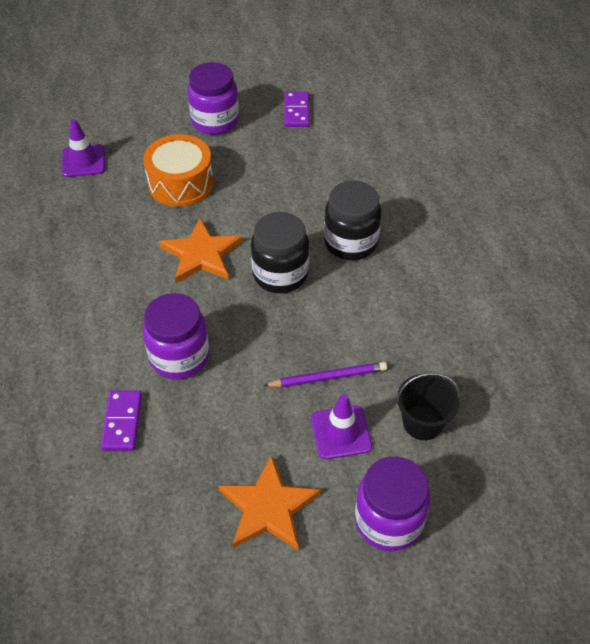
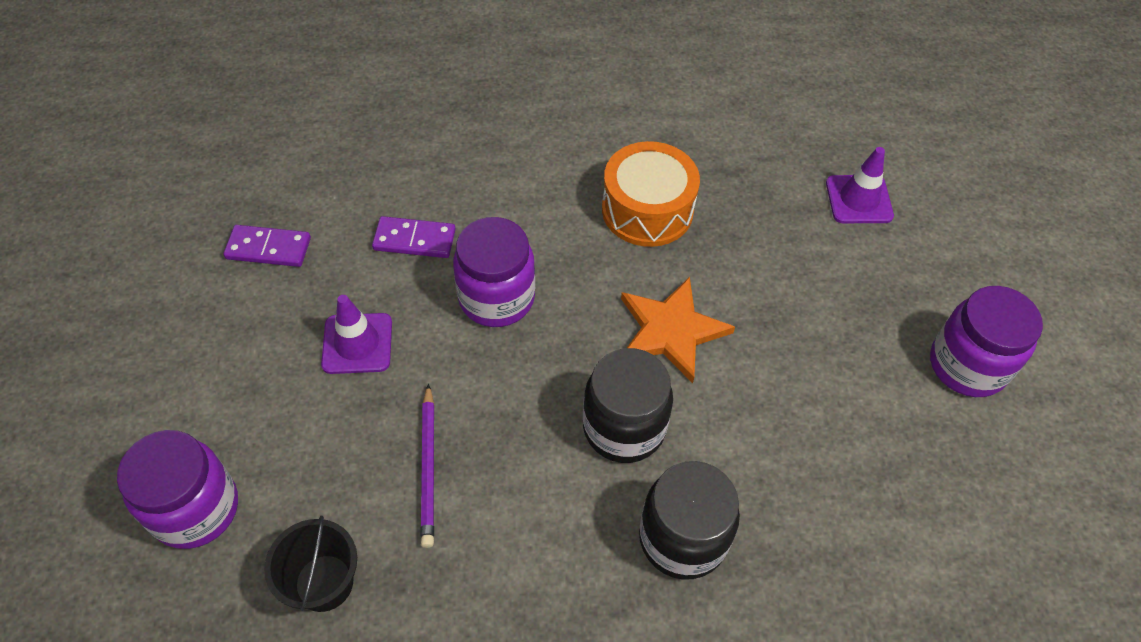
camera: 95 degrees right, 5 degrees up
orange drum [143,134,214,207] -> orange drum moved to [602,141,700,247]
orange star [218,455,321,551] -> none
purple domino [284,92,310,127] -> purple domino moved to [224,225,311,267]
purple traffic cone [311,394,372,459] -> purple traffic cone moved to [321,295,392,374]

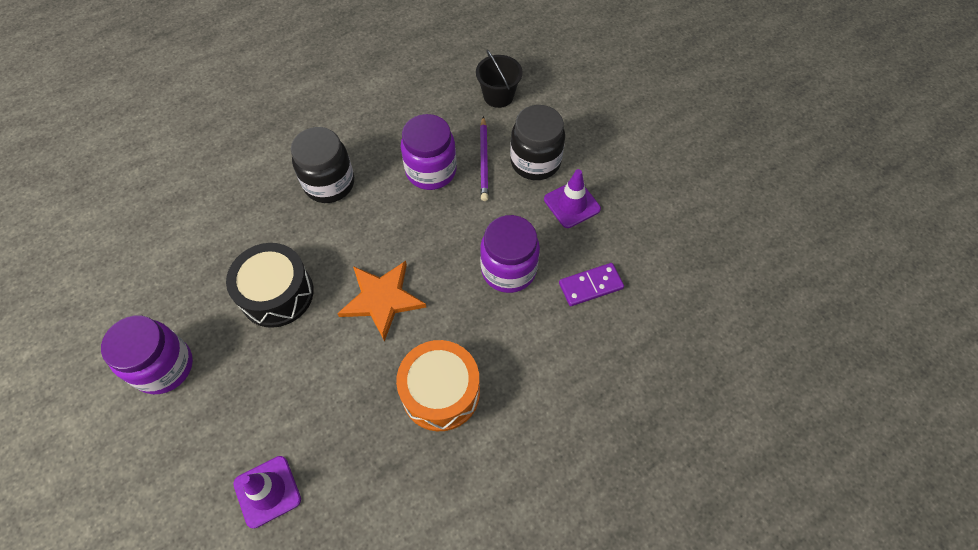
camera: 155 degrees right, 5 degrees up
purple jar [117,430,238,549] -> purple jar moved to [401,114,457,190]
purple domino [224,225,311,267] -> none
purple pencil [420,384,434,548] -> purple pencil turned 150 degrees counterclockwise [480,116,489,201]
black jar [583,348,673,463] -> black jar moved to [510,105,565,180]
none -> black drum [226,243,314,328]

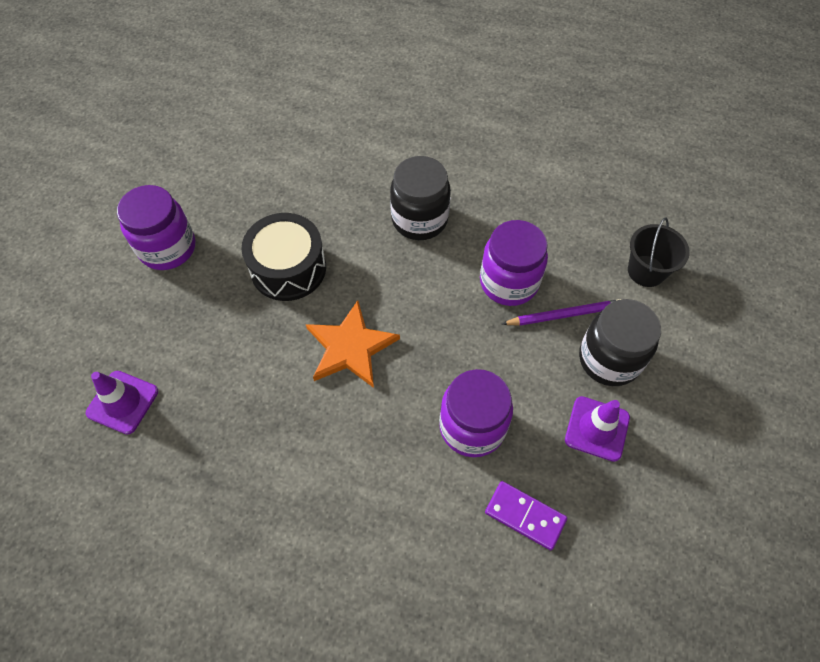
camera: 50 degrees right, 0 degrees up
orange drum [396,340,480,431] -> none
purple pencil [480,116,489,201] -> purple pencil turned 150 degrees counterclockwise [502,299,622,326]

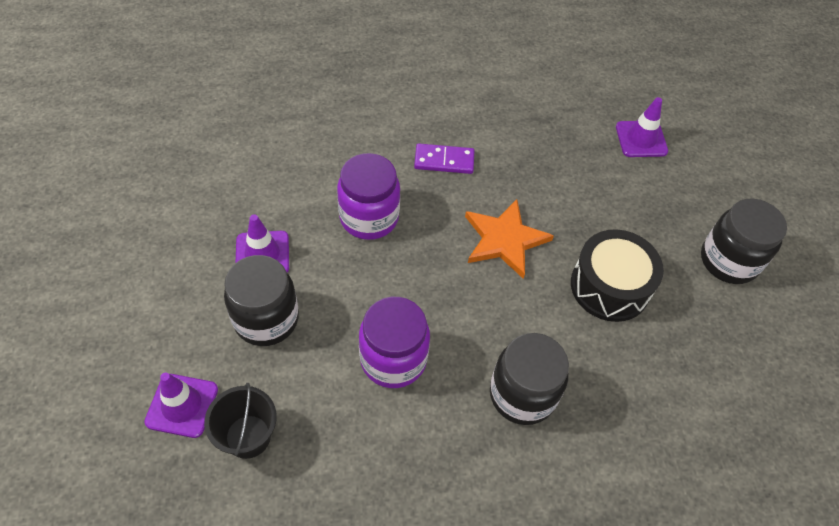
camera: 150 degrees right, 5 degrees down
purple jar [117,185,195,270] -> black jar [701,198,787,284]
purple domino [485,481,567,550] -> purple domino moved to [414,143,474,174]
purple pencil [502,299,622,326] -> none
none -> purple traffic cone [144,372,218,438]

